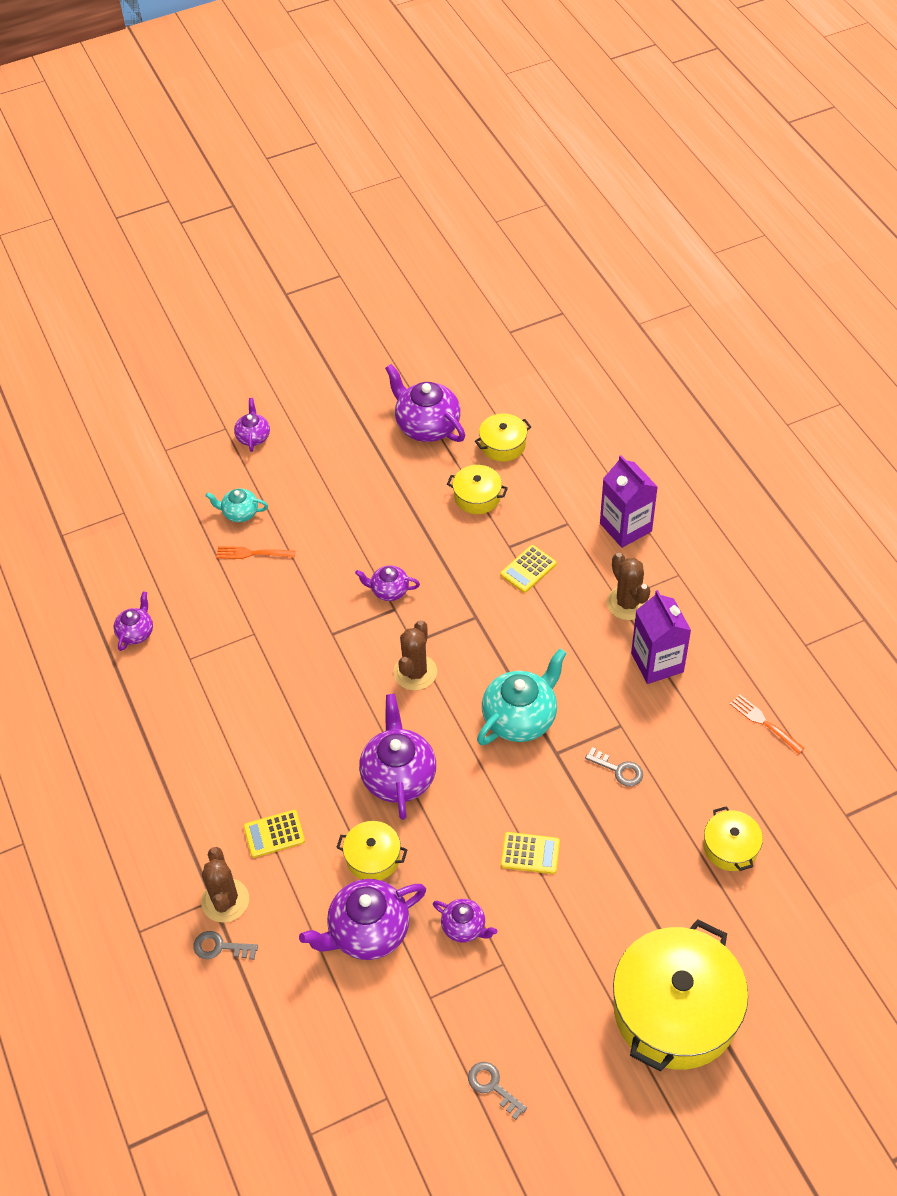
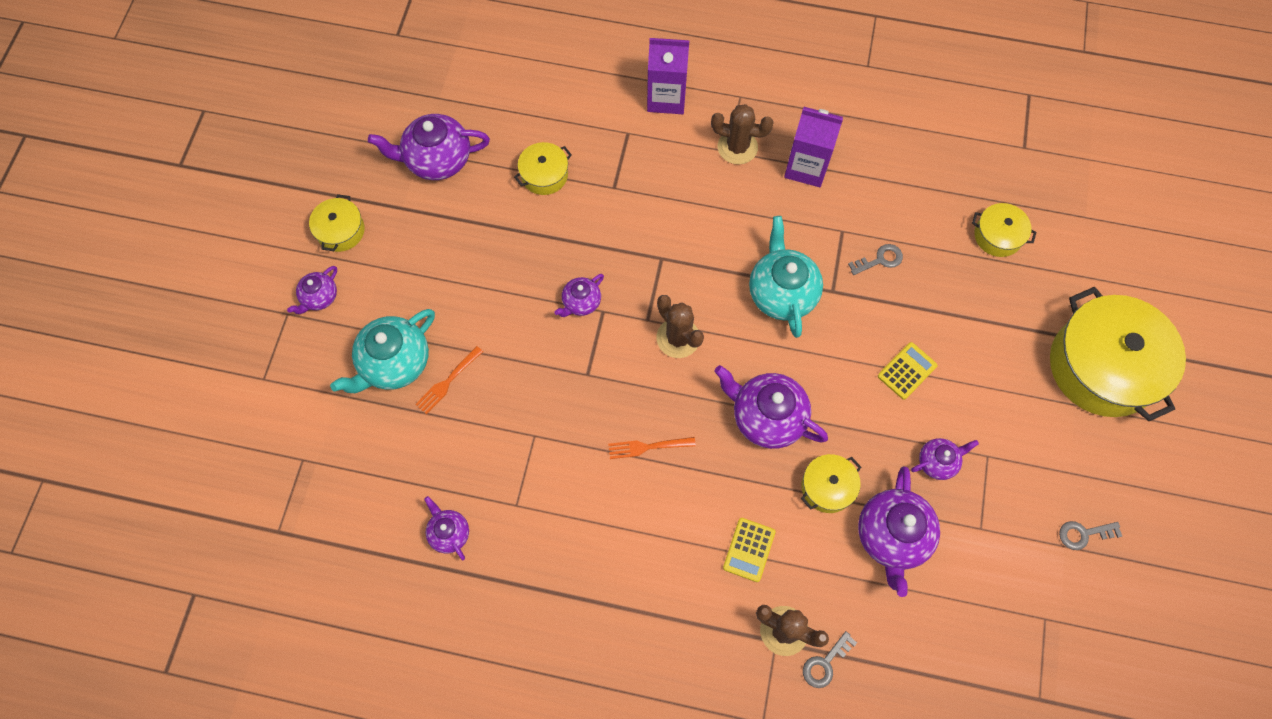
camera: 55 degrees left, 15 degrees up
turquoise teapot [205,488,268,522] -> turquoise teapot [330,309,435,393], size x1.84
purple teapot [234,398,270,452] -> purple teapot turned 90 degrees counterclockwise [287,266,337,314]
yellow pot [475,414,531,462] -> yellow pot moved to [309,194,365,252]
yellow calculator [500,545,557,593] -> none
orange fork [730,695,804,754] -> orange fork moved to [608,437,696,459]

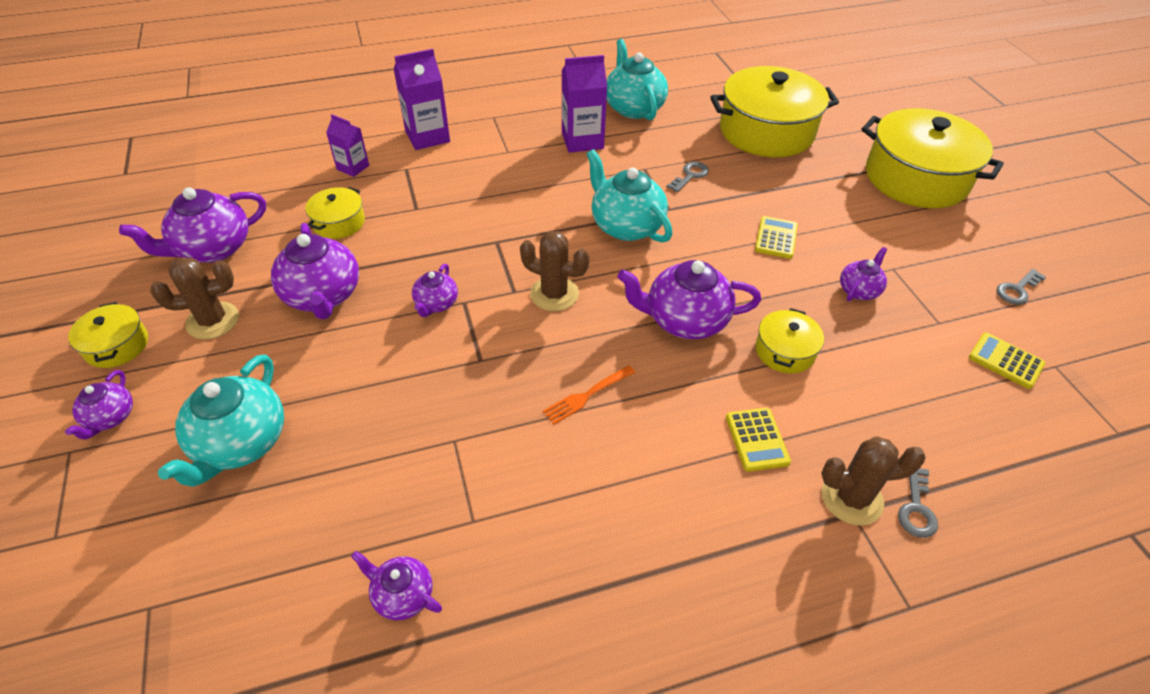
camera: 30 degrees left, 20 degrees down
orange fork [415,346,483,414] -> none
brown cactus [711,104,774,165] -> brown cactus moved to [150,257,239,339]
purple teapot [858,466,940,597] -> purple teapot moved to [271,223,359,319]
yellow pot [972,203,1037,257] -> yellow pot [710,66,839,157], size x2.14
none -> purple carton [326,114,369,177]
none -> turquoise teapot [607,39,668,120]
none -> yellow calculator [969,333,1045,389]

